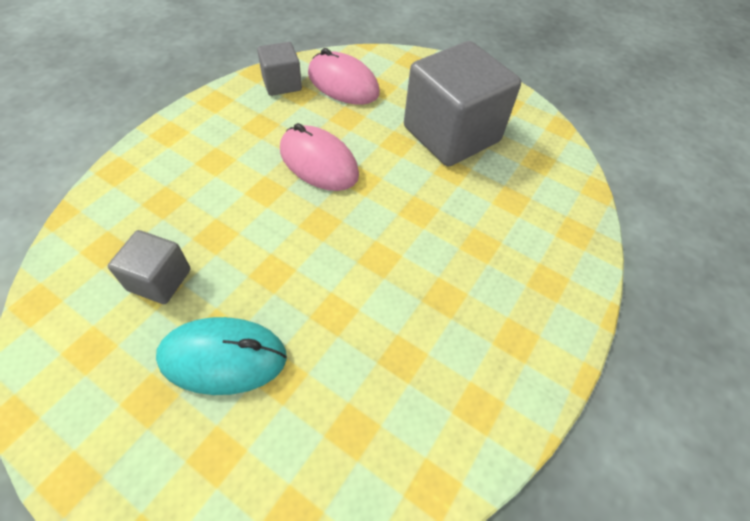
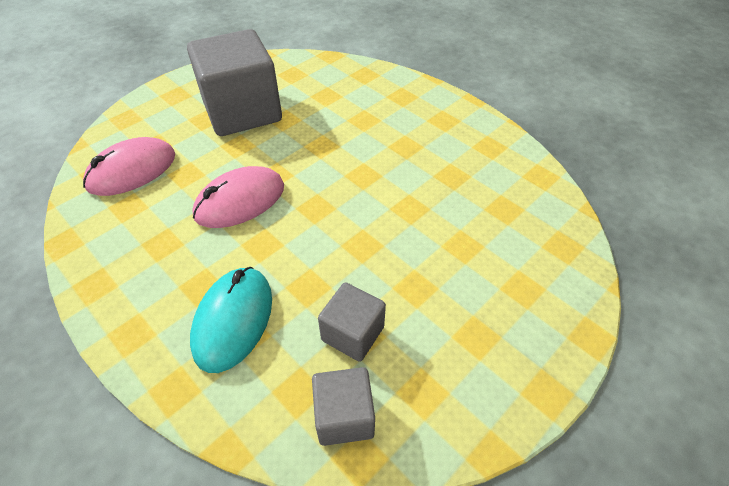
camera: 75 degrees left, 5 degrees down
turquoise mouse [156,317,287,395] -> turquoise mouse moved to [190,267,272,373]
grey cube [257,42,302,96] -> grey cube moved to [312,367,375,446]

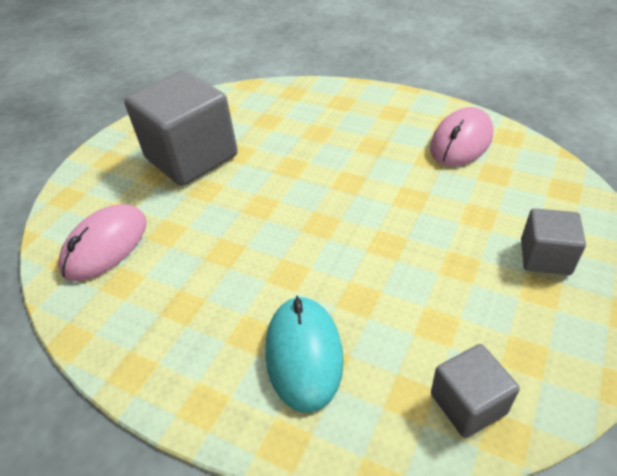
camera: 15 degrees left, 5 degrees down
pink mouse [192,166,284,228] -> pink mouse moved to [430,107,494,167]
grey cube [318,282,386,362] -> grey cube moved to [521,208,586,275]

